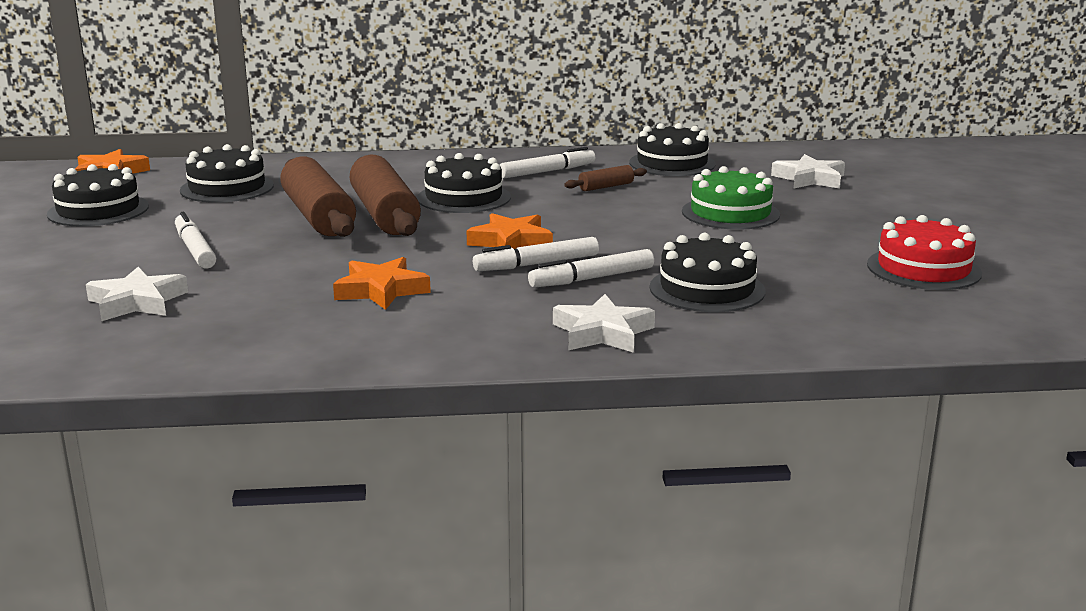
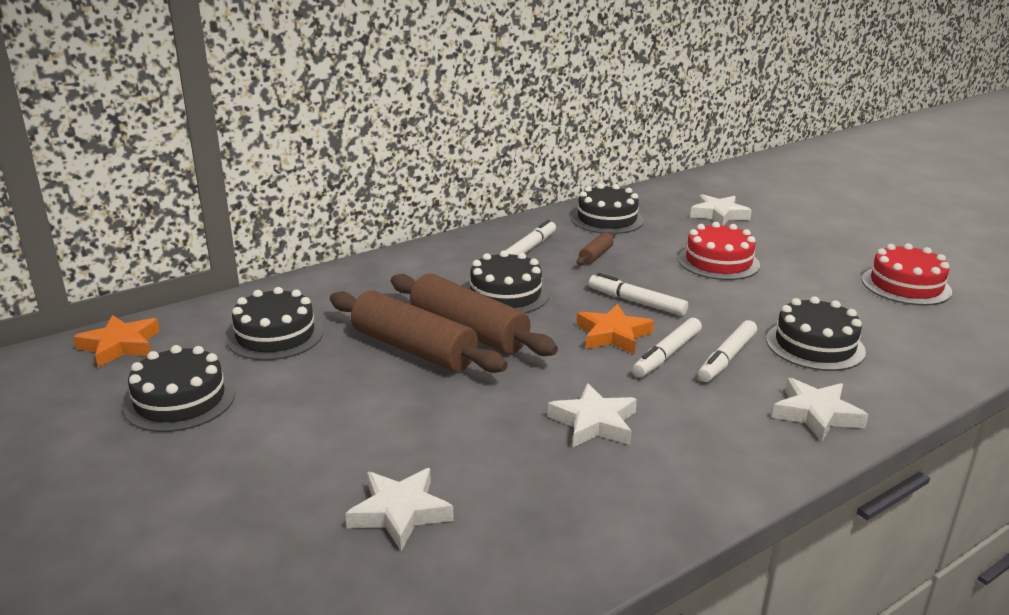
camera: 30 degrees left, 5 degrees up
white marker [175,212,216,269] -> white marker moved to [589,273,688,316]
orange star [333,257,431,310] -> white star [548,383,637,447]
green cake [682,166,780,230] -> red cake [678,222,760,280]

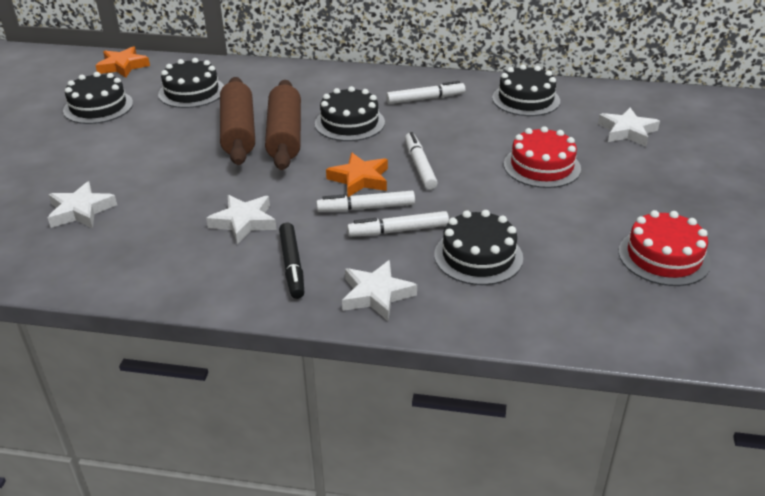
camera: 45 degrees right, 10 degrees up
brown rolling pin [577,232,615,265] -> none
none -> black marker [279,223,304,299]

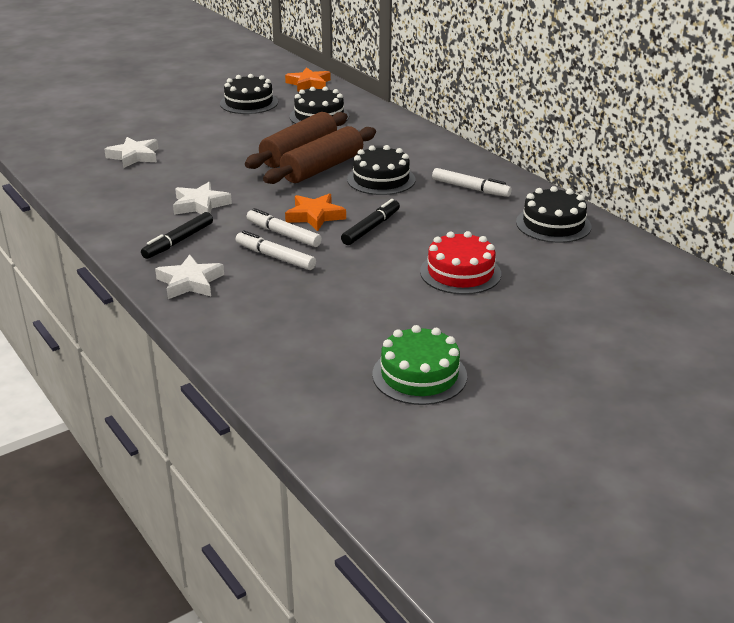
camera: 45 degrees right, 5 degrees down
white marker [405,132,438,190] -> black marker [341,199,400,245]
black cake [434,210,523,285] -> none
white star [598,108,660,146] -> none
red cake [619,210,711,286] -> green cake [372,325,467,405]

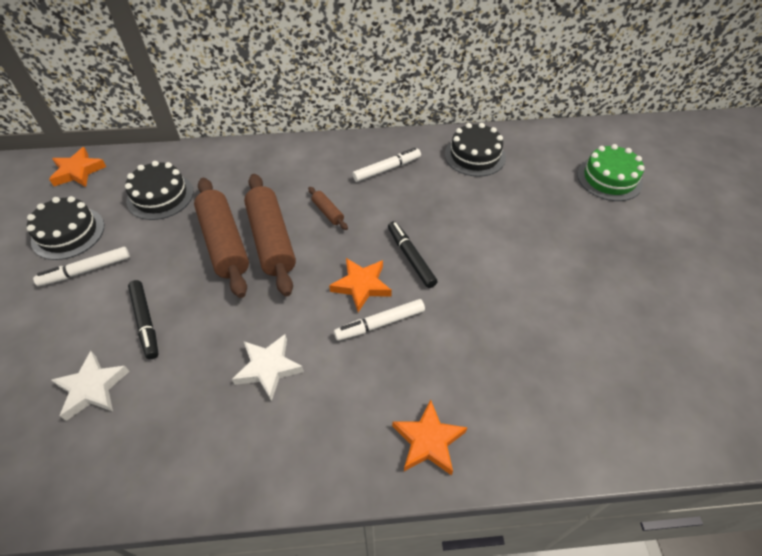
camera: 60 degrees left, 20 degrees up
black marker [141,212,213,259] -> black marker moved to [128,280,159,359]
white star [155,254,224,299] -> orange star [392,399,468,476]
white marker [236,230,316,270] -> white marker moved to [33,247,130,287]
black cake [347,145,415,195] -> brown rolling pin [308,187,348,230]
green cake [372,325,467,405] -> green cake moved to [577,144,645,201]
red cake [420,231,501,295] -> none

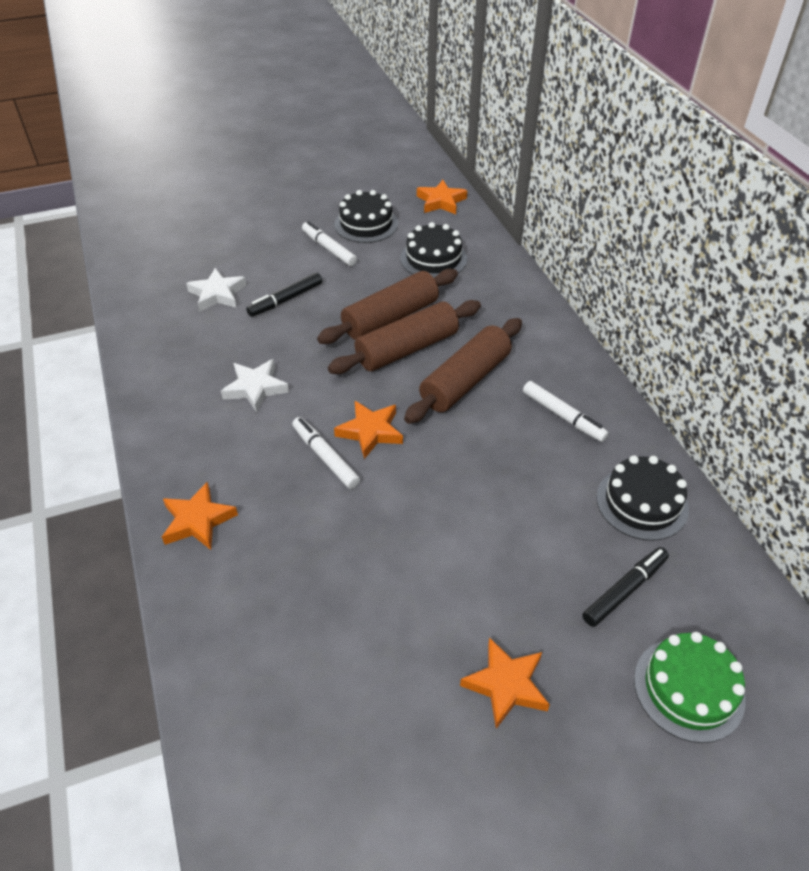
camera: 75 degrees right, 5 degrees down
brown rolling pin [308,187,348,230] -> brown rolling pin [404,318,522,424], size x2.24
black marker [388,221,437,288] -> black marker moved to [582,547,669,627]
none -> orange star [460,637,550,729]

